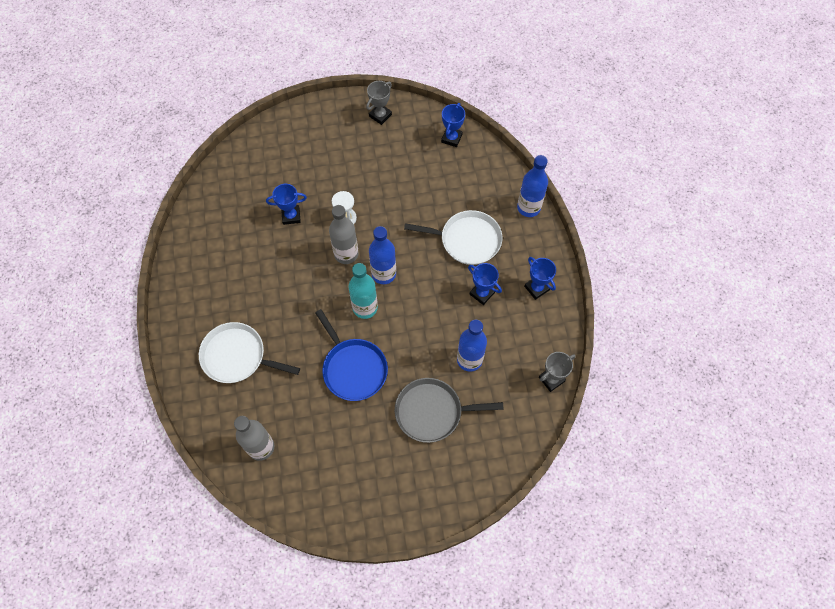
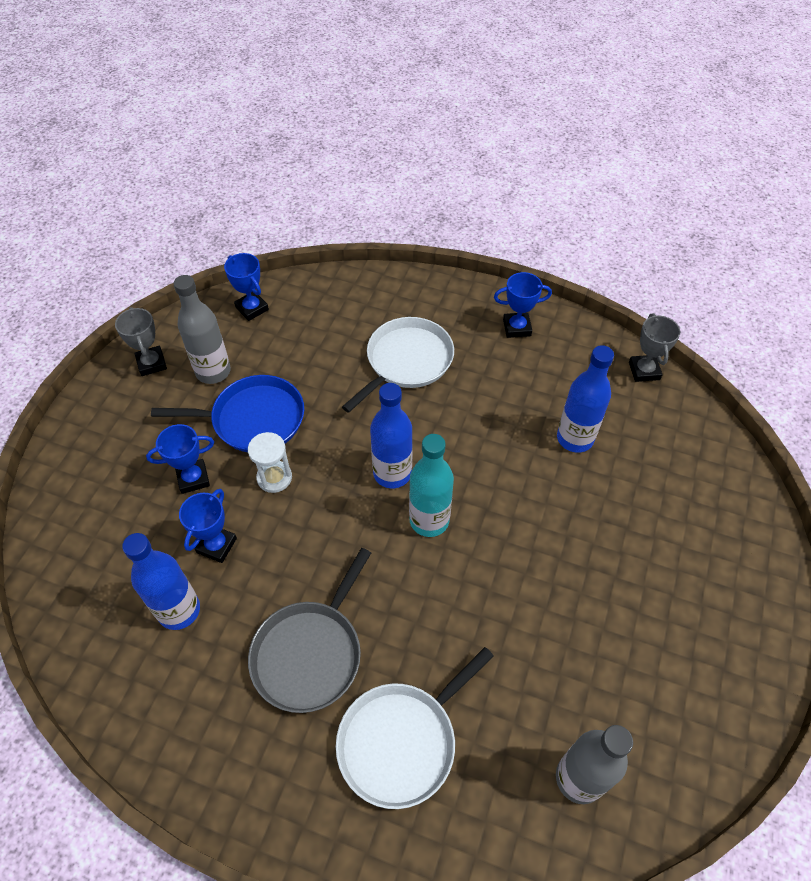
camera: 60 degrees left, 10 degrees down
blue pan [315,309,388,401] -> blue pan moved to [151,375,304,452]
grey bottle [329,205,358,264] -> grey bottle moved to [173,275,231,384]
grey pan [395,378,504,443] -> grey pan moved to [248,548,371,713]
blue trophy [468,263,502,305] -> blue trophy moved to [146,424,214,494]
blue bottle [517,155,548,217] -> blue bottle moved to [122,533,200,630]

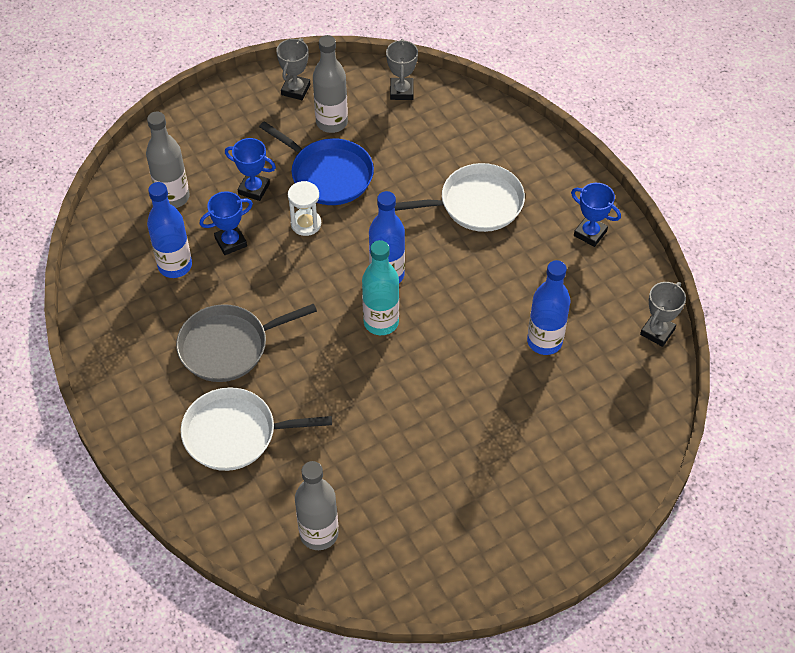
camera: 40 degrees right, 0 degrees up
blue trophy [224,253,269,321] -> grey trophy [386,39,418,100]
none -> grey bottle [146,112,189,208]

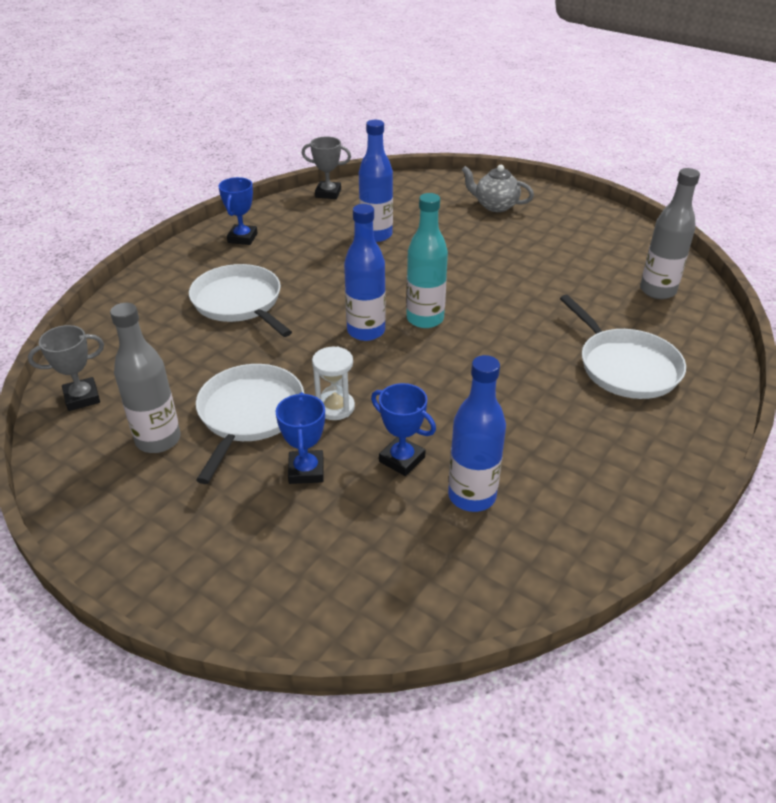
camera: 115 degrees left, 15 degrees down
grey bottle [146,112,189,208] -> none
grey pan [176,304,317,382] -> none
blue pan [259,121,374,205] -> white pan [196,364,304,484]
grey trophy [276,38,310,100] -> none
none -> grey teapot [462,165,534,212]

